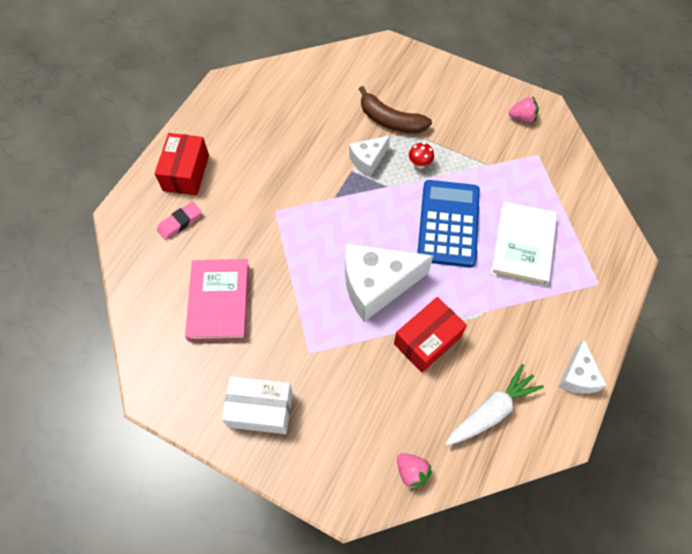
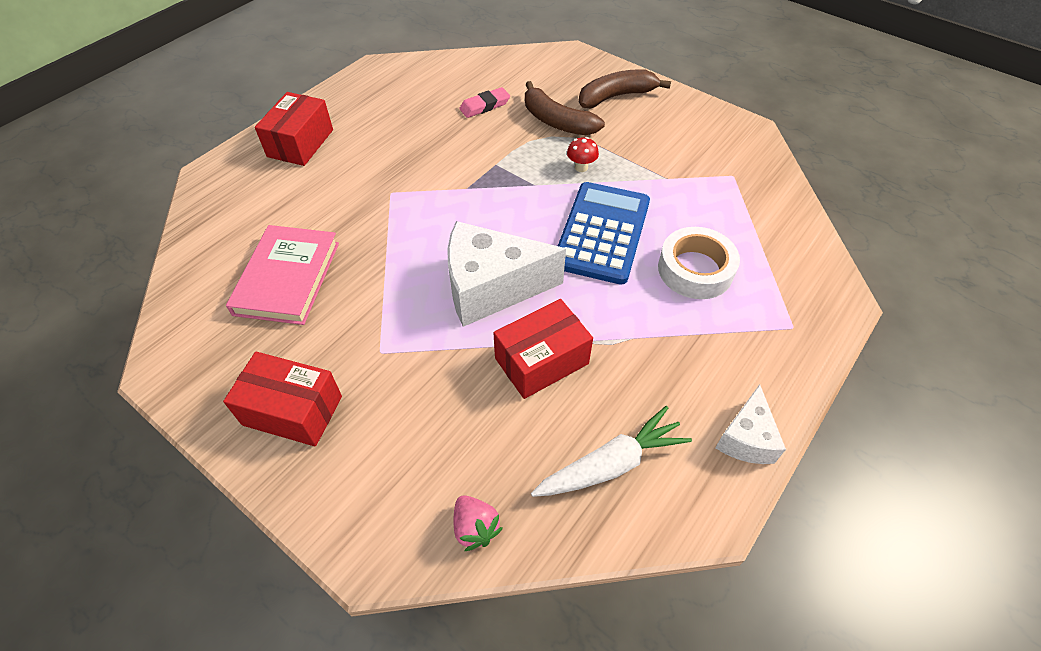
camera: 10 degrees right, 10 degrees down
pink eraser [157,202,202,240] -> pink eraser moved to [459,87,510,118]
white box [222,376,293,434] -> red box [223,351,342,447]
white cheese [349,136,390,177] -> none
white book [491,202,557,286] -> white tape [658,227,740,299]
pink strawberry [509,96,539,122] -> none
none -> brown banana [579,69,671,108]

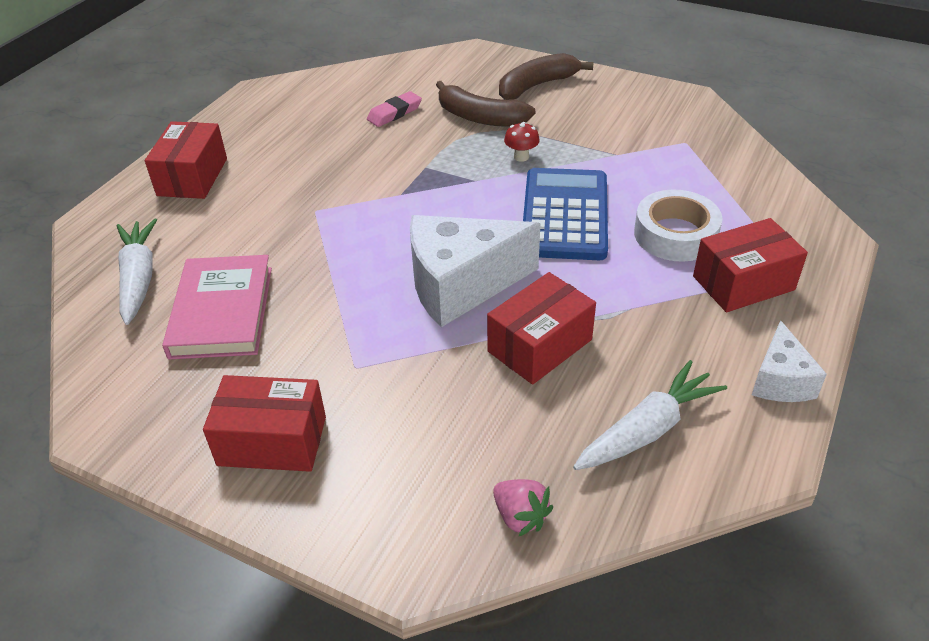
camera: 10 degrees left, 10 degrees down
none -> white carrot [117,218,157,325]
none -> red box [693,218,808,312]

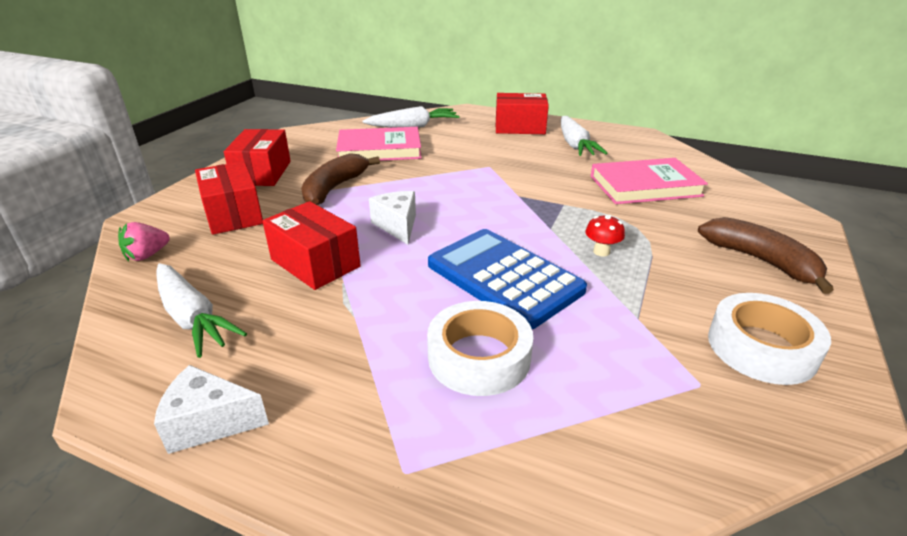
camera: 85 degrees right, 10 degrees down
pink eraser [367,91,422,127] -> pink book [591,158,708,204]
white cheese [410,215,541,327] -> white cheese [369,191,416,244], size x0.54
brown banana [436,81,536,127] -> brown banana moved to [301,153,380,205]
blue calculator [523,168,608,260] -> blue calculator turned 135 degrees counterclockwise [428,229,587,329]
red box [693,218,808,312] -> red box moved to [195,161,263,235]
none -> white carrot [560,116,608,156]
none -> white tape [708,293,831,385]

